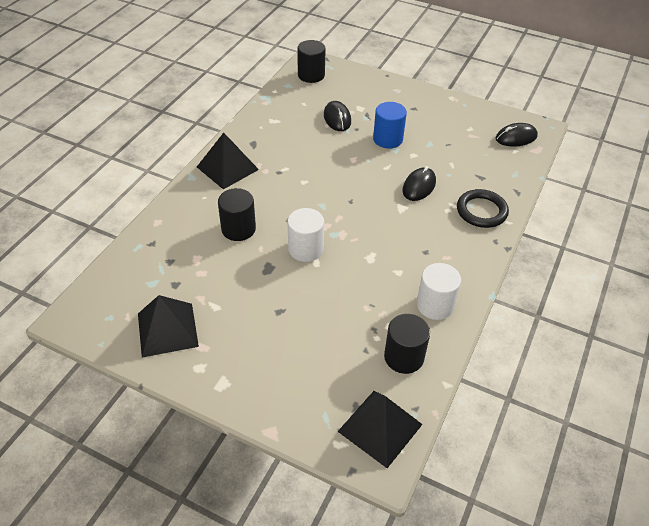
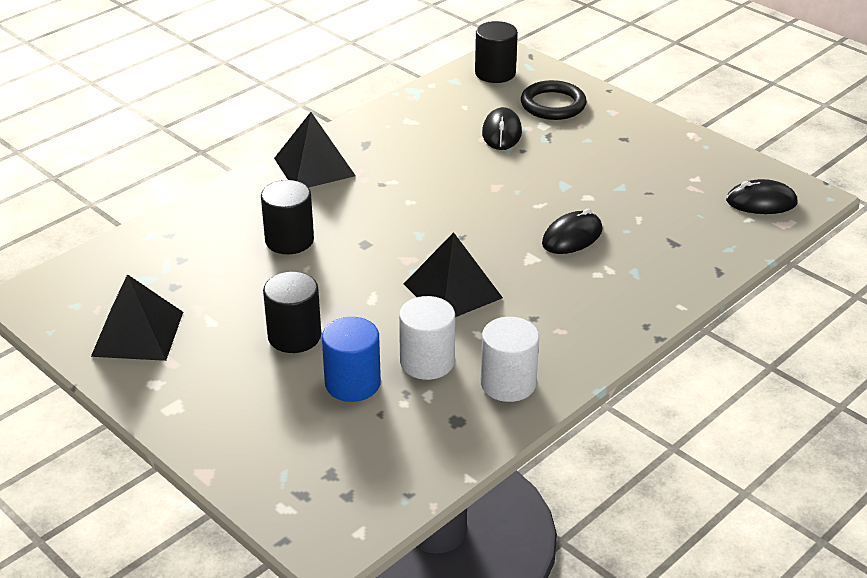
camera: 20 degrees right, 10 degrees down
white cylinder [287,208,324,262] -> white cylinder moved to [399,296,455,380]
black pyramid [338,391,423,468] -> black pyramid moved to [404,232,503,317]
blue cylinder [373,102,407,149] -> blue cylinder moved to [322,317,381,402]
black cylinder [384,314,430,374] -> black cylinder moved to [263,271,321,353]
black ring [457,189,509,228] -> black ring moved to [521,80,587,120]

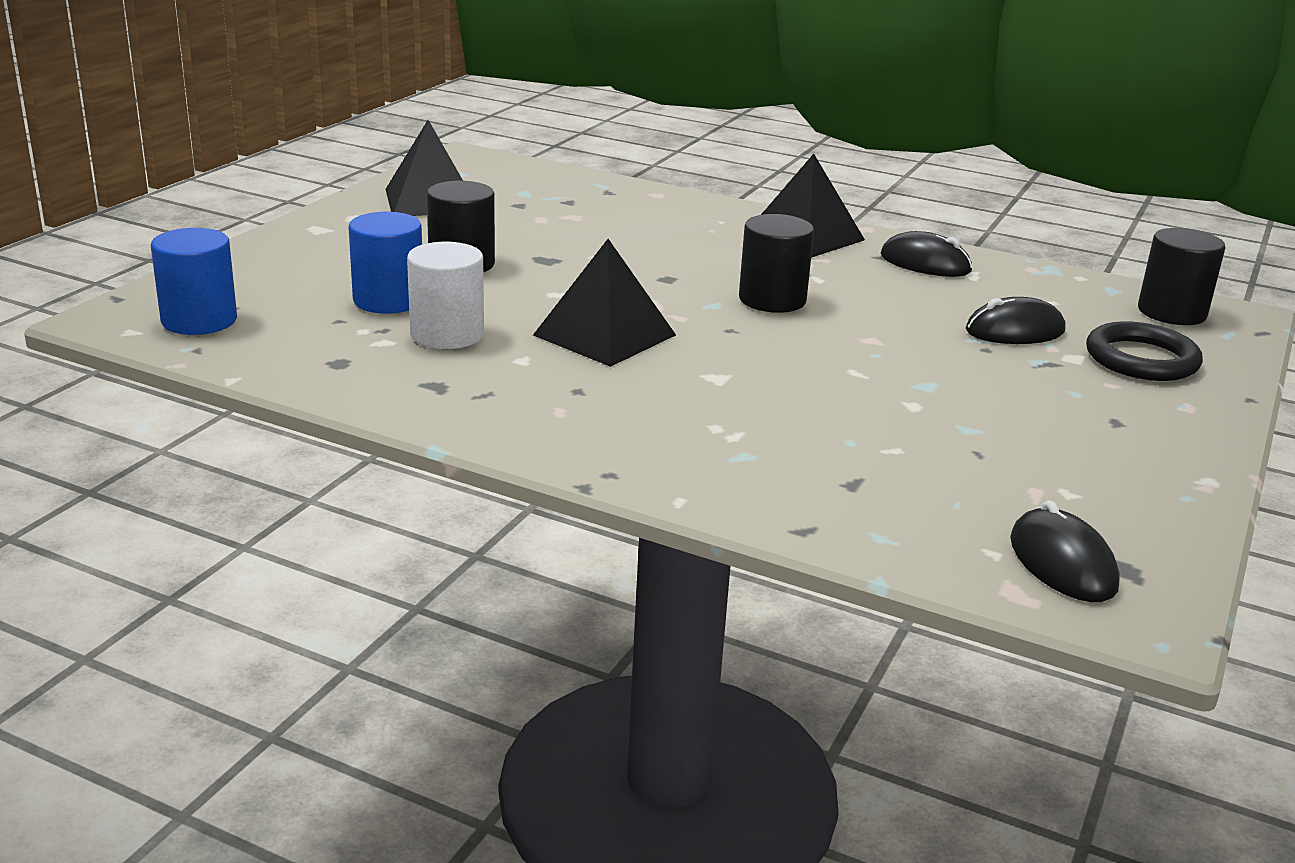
camera: 70 degrees right, 10 degrees down
black cylinder [261,180,314,254] -> black cylinder moved to [739,214,814,313]
white cylinder [481,317,539,402] -> none
black mouse [542,208,602,254] -> black mouse moved to [880,231,972,277]
none -> blue cylinder [151,228,237,335]

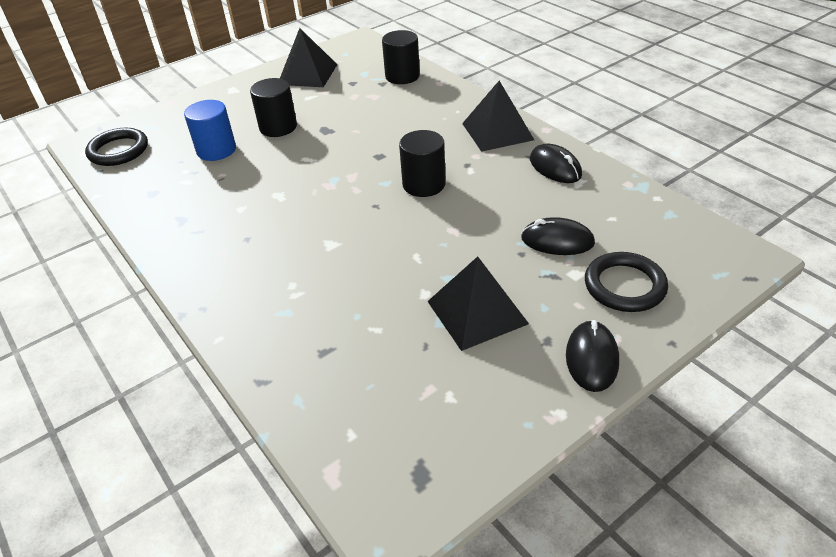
camera: 30 degrees right, 15 degrees up
blue cylinder [151,228,237,335] -> black ring [85,128,148,166]
white cylinder [407,242,484,349] -> none
black pyramid [533,239,676,367] -> black pyramid moved to [427,256,529,351]
black mouse [1010,500,1120,602] -> black mouse moved to [566,320,619,392]
black cylinder [1138,228,1225,325] -> black cylinder moved to [382,30,420,84]

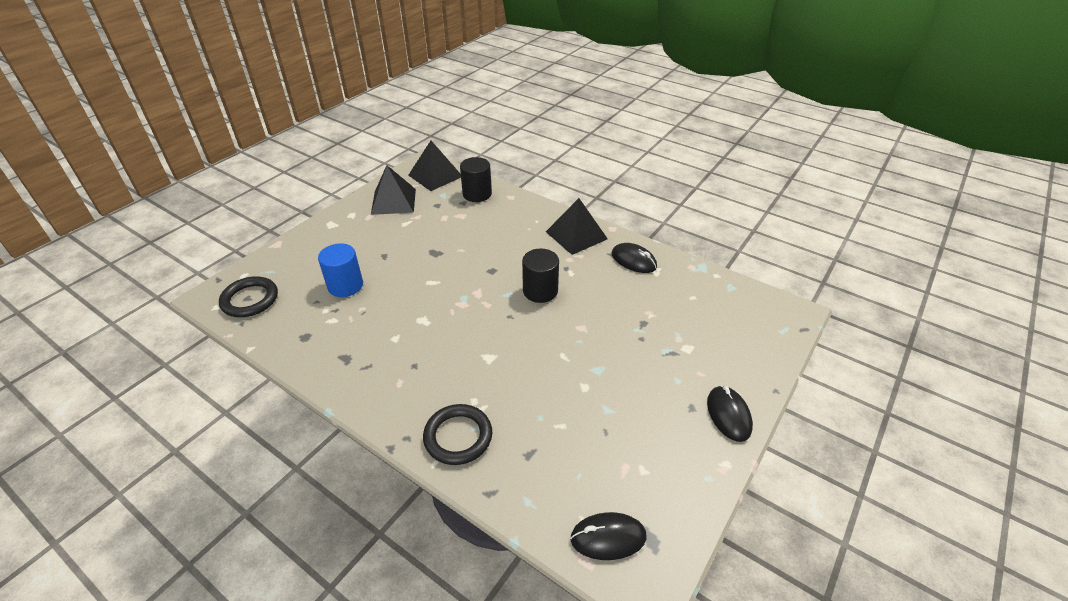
camera: 20 degrees left, 0 degrees up
black cylinder [250,78,297,137] -> none
black pyramid [427,256,529,351] -> black pyramid moved to [408,141,461,191]
black mouse [521,217,595,255] -> black mouse moved to [570,512,646,560]
black ring [585,252,668,312] -> black ring moved to [423,404,492,465]

